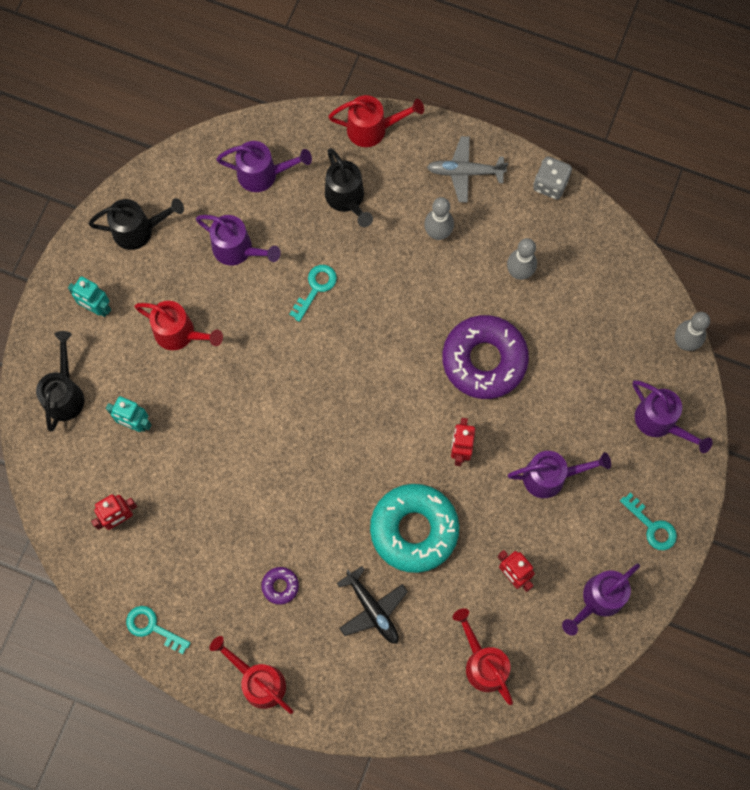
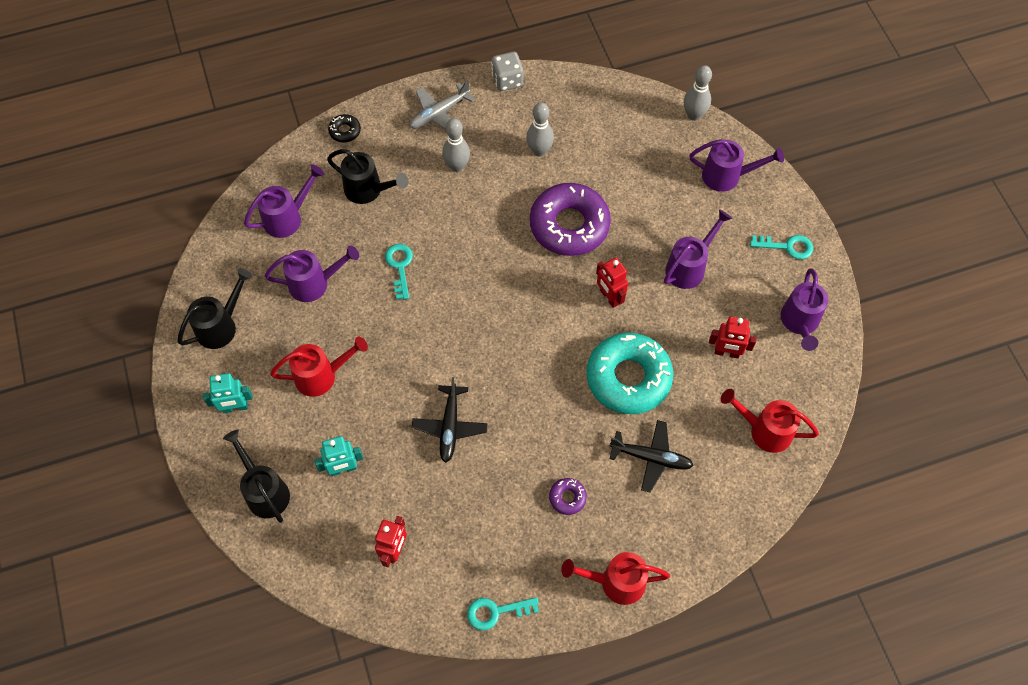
camera: 40 degrees left, 10 degrees down
red watering can [328,95,424,147] -> black donut [328,114,361,142]
none -> black plane [412,377,487,463]

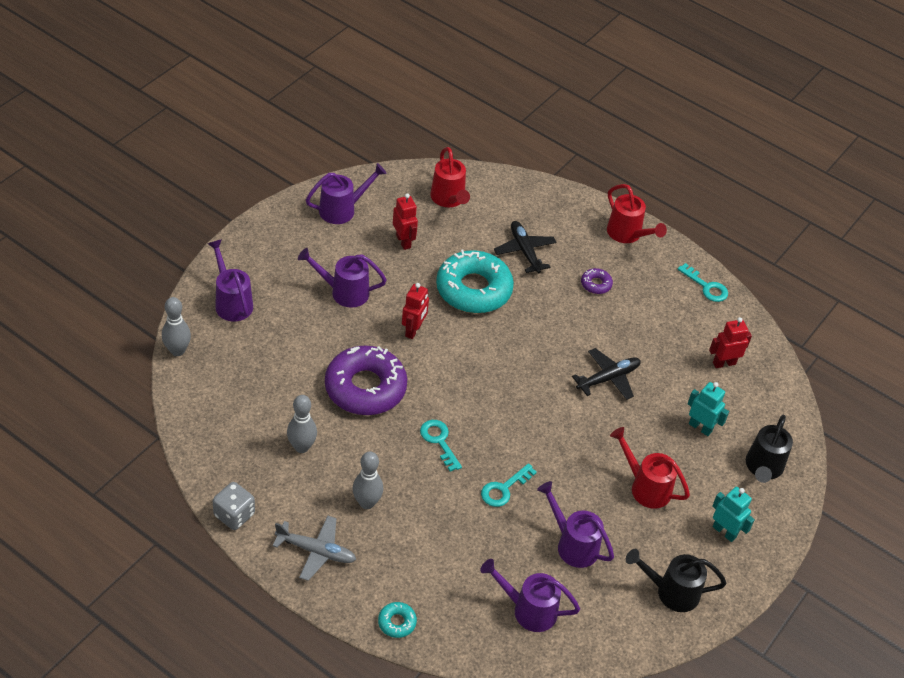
camera: 130 degrees left, 15 degrees down
black watering can [327,149,408,204] -> none
black donut [328,114,361,142] -> turquoise donut [378,602,417,638]
turquoise key [750,235,813,259] -> turquoise key moved to [420,420,462,472]

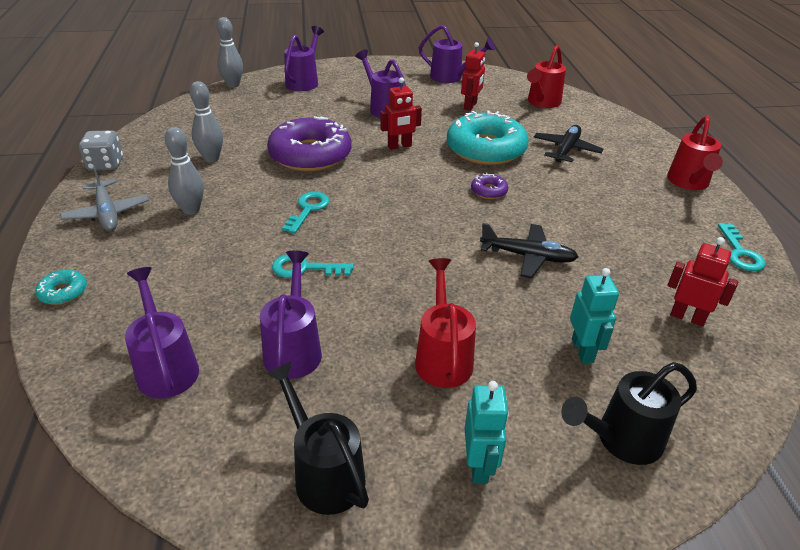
camera: 50 degrees right, 10 degrees down
purple donut [581,268,613,294] -> purple donut moved to [471,173,508,199]

